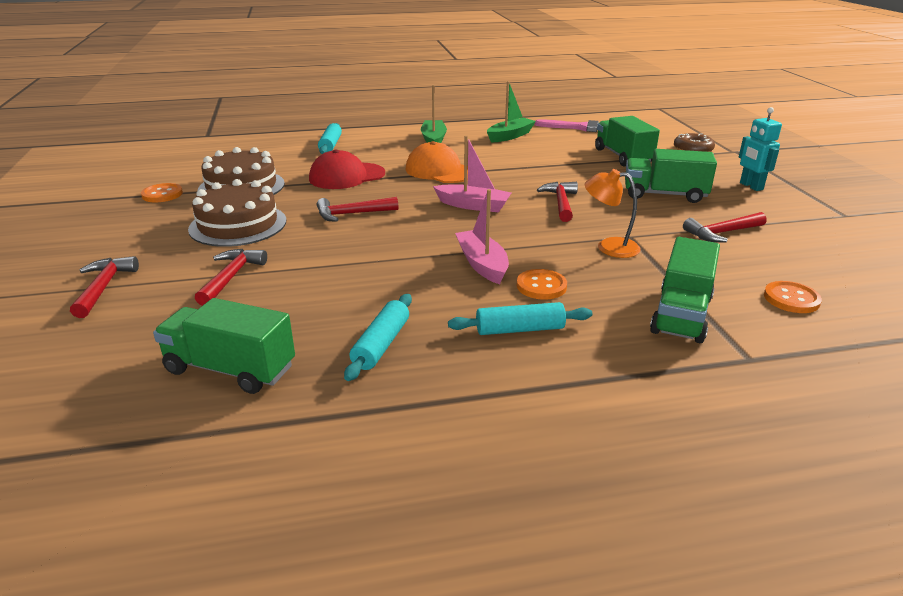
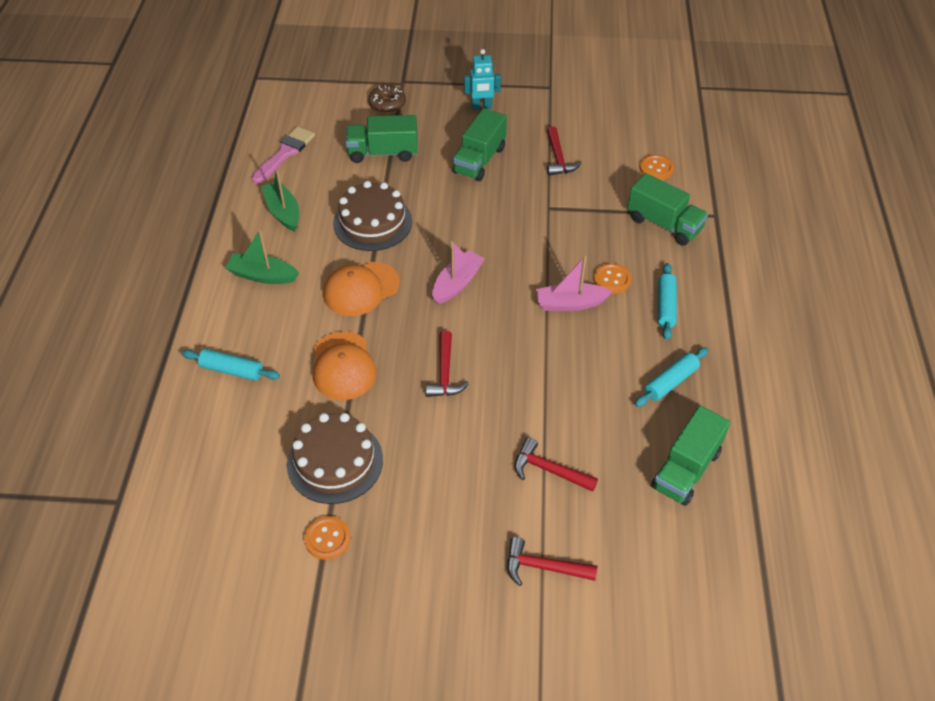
camera: 75 degrees left, 20 degrees up
brown cake [188,179,286,247] -> brown cake moved to [333,181,412,251]
red cap [309,149,385,189] -> orange cap [313,331,376,400]
turquoise rolling pin [344,294,412,381] -> turquoise rolling pin turned 75 degrees counterclockwise [635,347,709,407]
red hammer [537,182,578,222] -> none
orange lamp [585,169,641,258] -> none

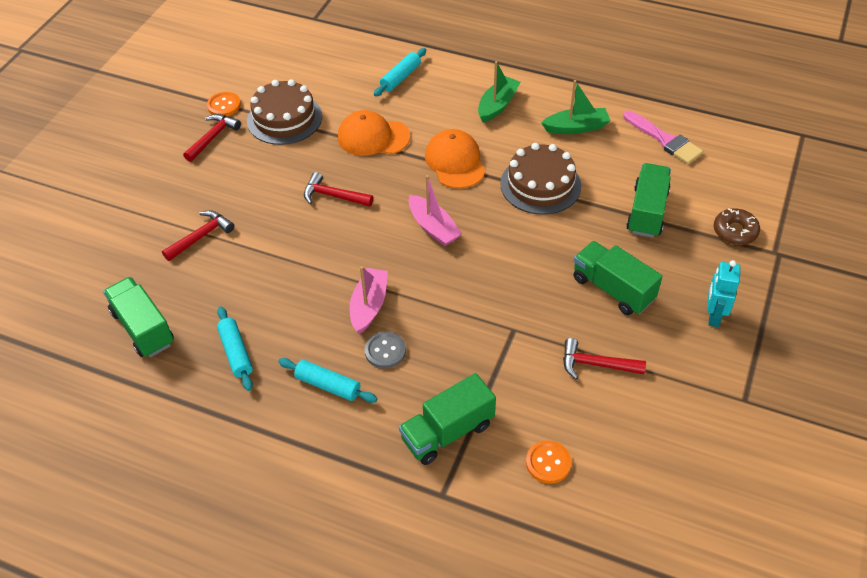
camera: 110 degrees right, 0 degrees up
red hammer [507,537,597,586] -> red hammer moved to [183,114,241,162]
orange button [594,263,631,294] -> grey button [365,332,406,369]

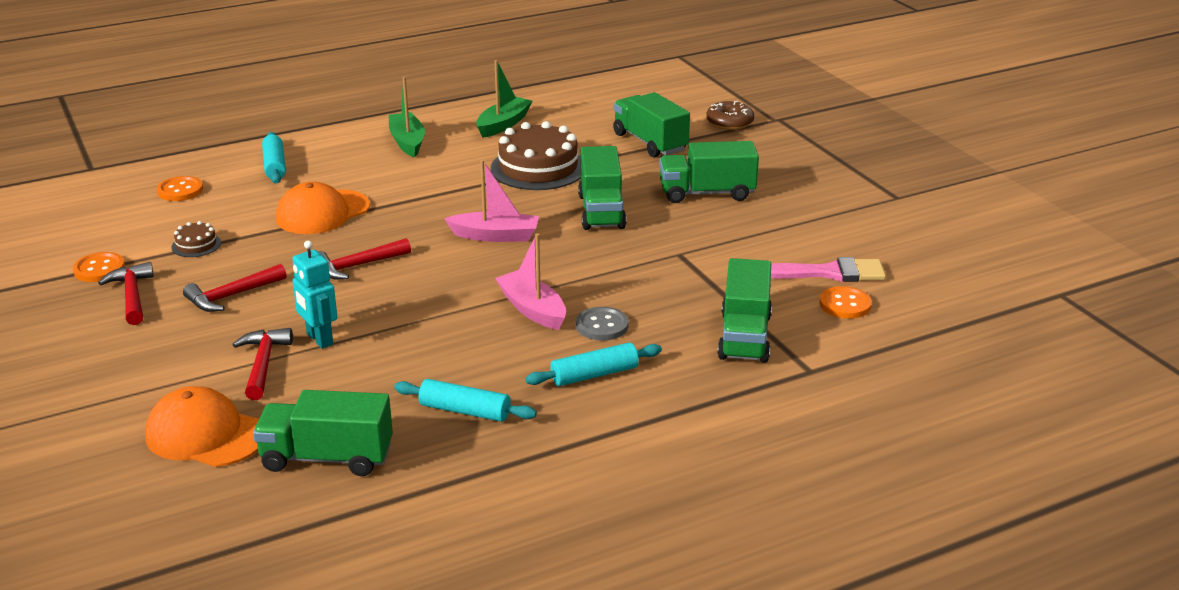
camera: 50 degrees left, 20 degrees down
brown cake [247,79,322,145] -> brown cake [171,221,221,257], size x0.45
orange cap [425,129,485,189] -> orange cap moved to [145,386,259,467]
red hammer [563,338,646,380] -> red hammer moved to [183,264,287,312]
pink brush [624,111,703,164] -> pink brush moved to [771,257,886,282]
turquoise robot [707,260,740,327] -> turquoise robot moved to [293,241,337,349]
none -> orange button [157,176,203,201]
none -> green truck [578,146,626,230]

